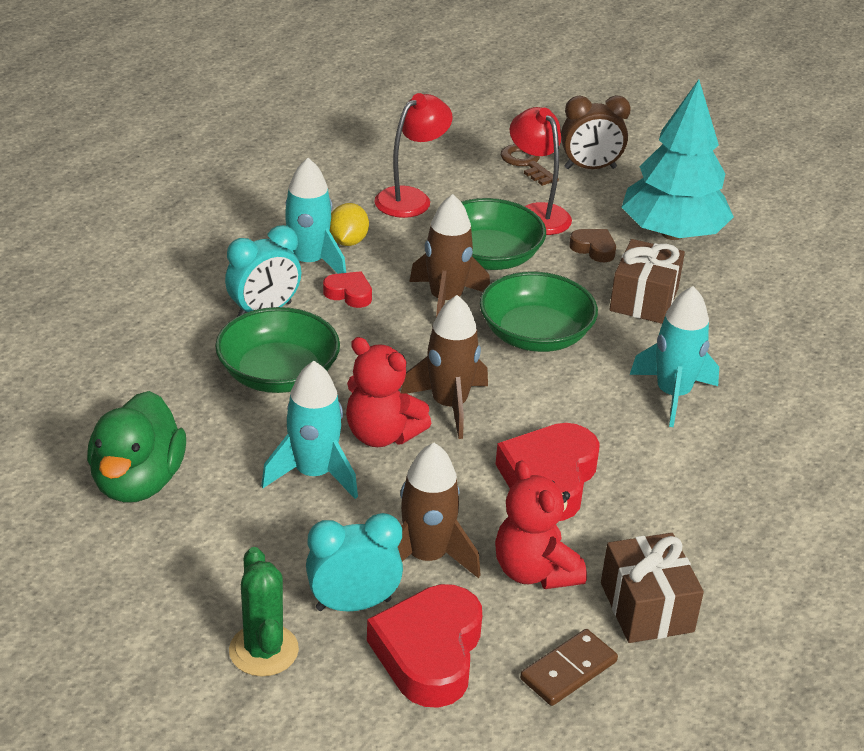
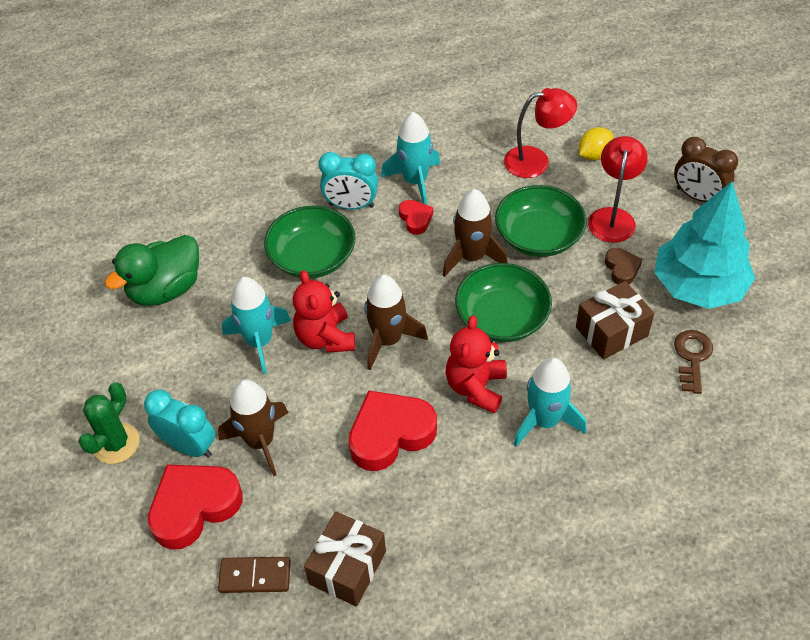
camera: 45 degrees right, 15 degrees up
yellow lemon [330,203,369,246] -> yellow lemon moved to [579,127,614,160]
red teddy bear [495,460,587,589] -> red teddy bear moved to [446,315,507,413]
brown key [501,144,559,186] -> brown key moved to [674,330,713,394]

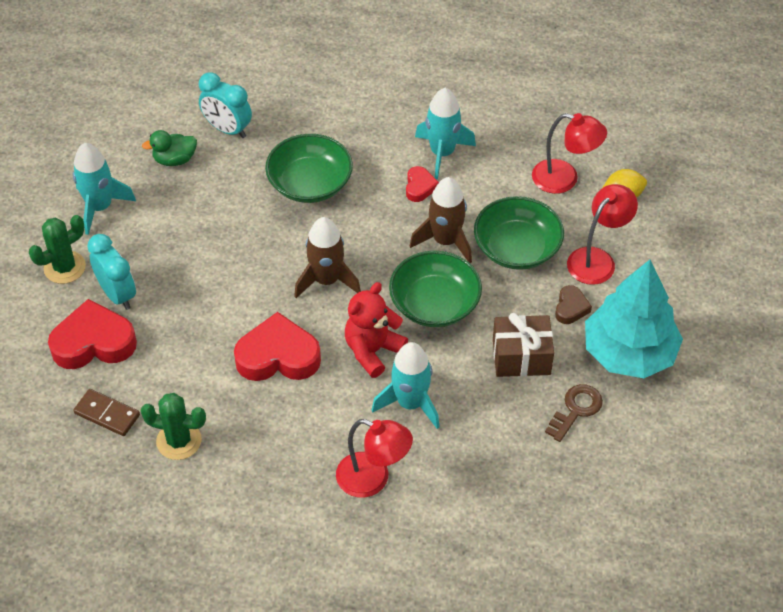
camera: 25 degrees right, 0 degrees up
green duck [105,235,199,306] -> green duck [142,130,197,166], size x0.58
brown rocket [218,379,288,477] -> none
turquoise rocket [222,277,291,374] -> turquoise rocket moved to [73,143,136,235]
red teddy bear [293,270,355,353] -> none
brown gift [304,511,386,607] -> green cactus [140,393,206,460]
turquoise clock [319,152,378,209] -> turquoise clock moved to [199,72,252,138]
brown clock [674,137,738,202] -> none
none -> red lamp [336,419,413,498]

